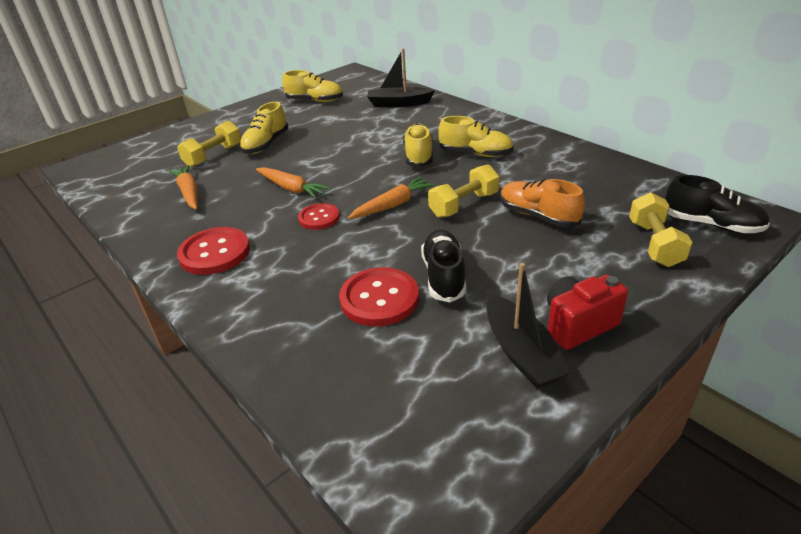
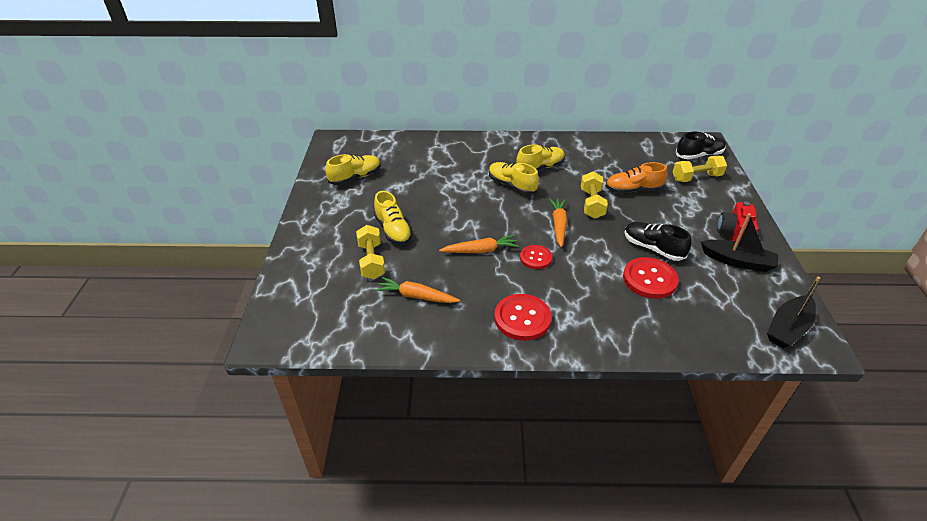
camera: 50 degrees left, 5 degrees up
black boat [367,48,435,107] -> black boat moved to [767,276,820,348]
yellow dumbbell [629,192,692,267] -> yellow dumbbell turned 60 degrees counterclockwise [673,155,727,182]

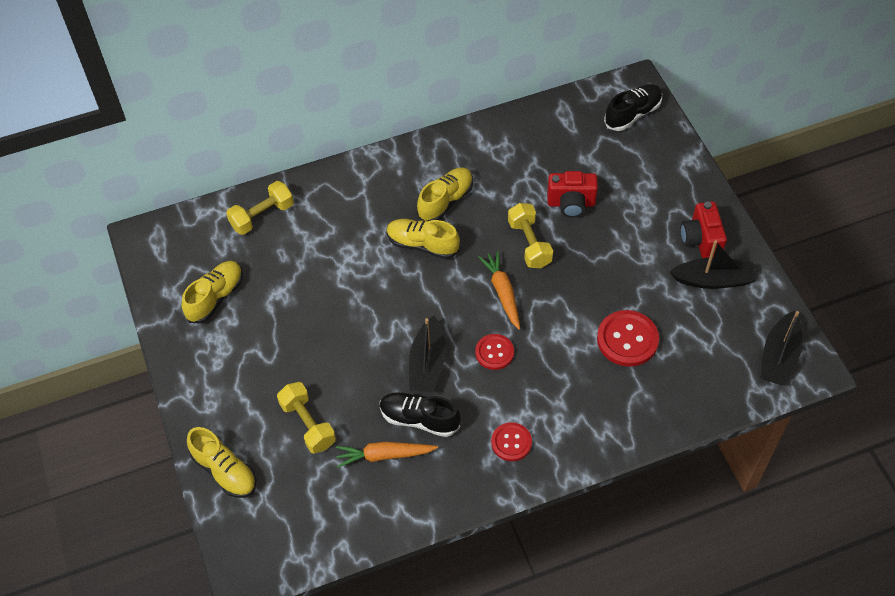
camera: 20 degrees left, 15 degrees up
yellow shoe [374,191,413,245] -> yellow shoe moved to [187,427,256,498]
orange carrot [439,235,519,253] -> black boat [409,316,446,393]
red button [494,294,551,341] -> red button [491,422,532,461], size x0.63
orange shoe [606,162,668,193] -> red camera [547,171,598,218]
black shoe [624,222,692,261] -> black shoe moved to [380,392,461,437]
yellow dumbbell [673,155,727,182] -> yellow dumbbell moved to [226,181,294,235]

